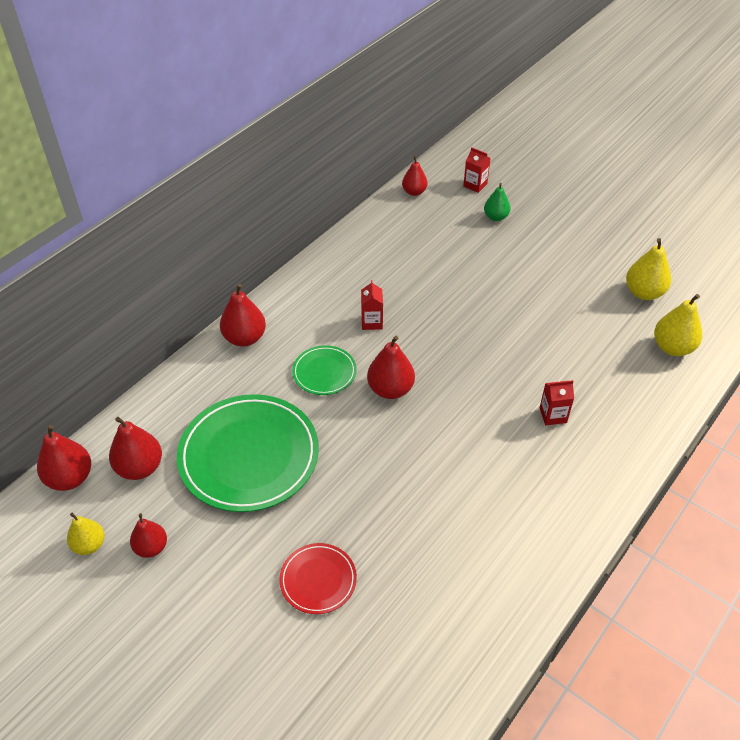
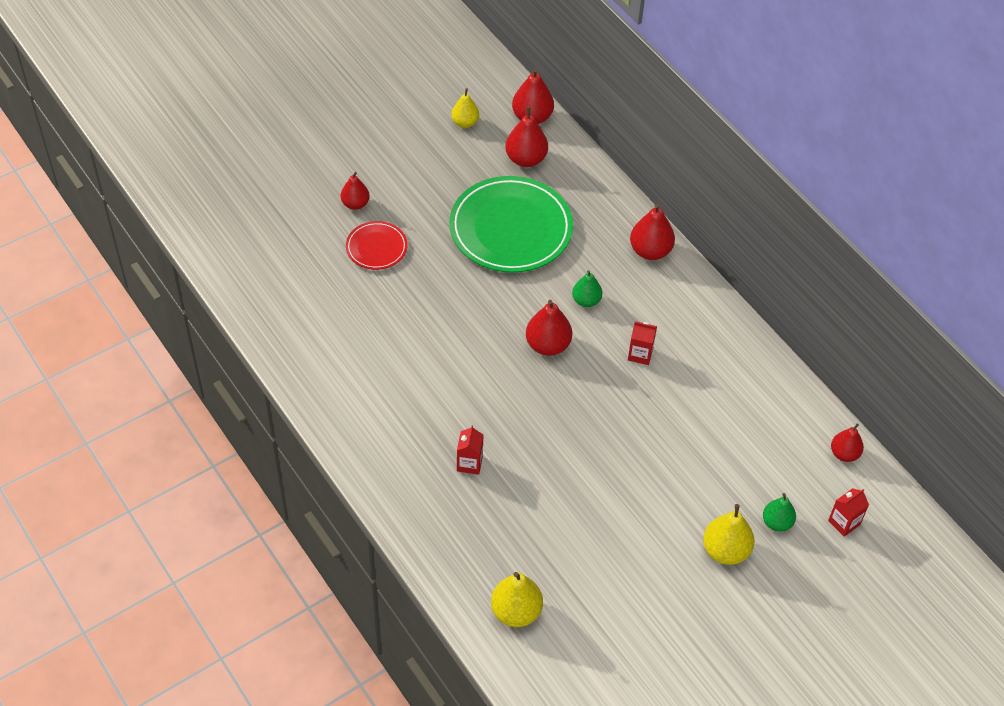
camera: 105 degrees right, 5 degrees up
red pear [130,513,167,558] -> red pear moved to [341,172,370,210]
green plate [292,345,357,395] -> green pear [572,270,602,307]
yellow pear [626,238,671,300] -> yellow pear moved to [703,504,754,565]

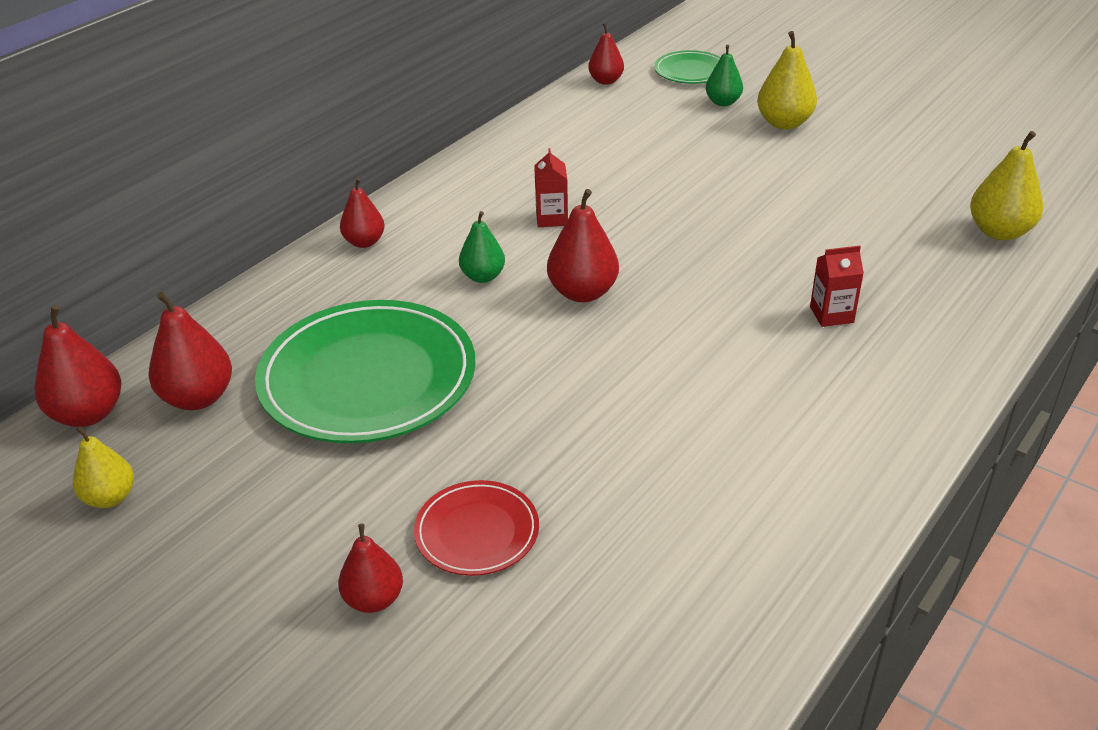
camera: 105 degrees left, 15 degrees down
red pear [630,204,675,260] -> red pear [340,178,385,248], size x0.66
red carton [828,488,869,537] -> green plate [654,50,721,84]

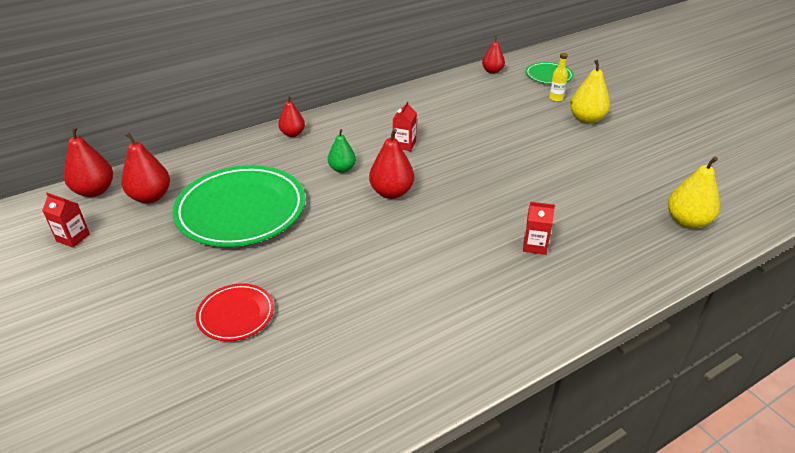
camera: 20 degrees right, 0 degrees up
yellow pear [73,426,134,508] -> red carton [42,193,90,248]
red pear [338,524,403,613] -> none
green pear [706,45,743,106] -> yellow bottle [549,53,568,102]

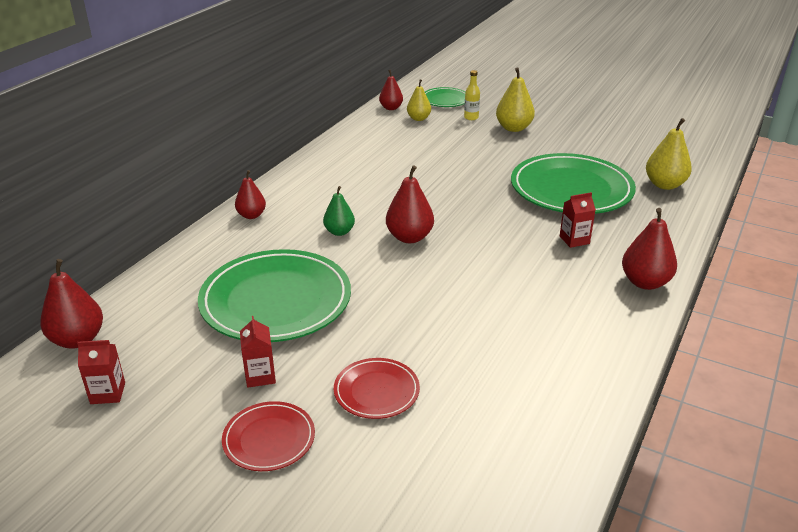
camera: 30 degrees left, 5 degrees down
red pear [121,132,170,204] -> red pear moved to [622,208,677,290]
red carton [393,101,417,151] -> red carton moved to [240,316,276,388]
none -> red plate [222,401,315,471]
none -> yellow pear [407,79,431,121]
none -> green plate [511,153,636,214]

